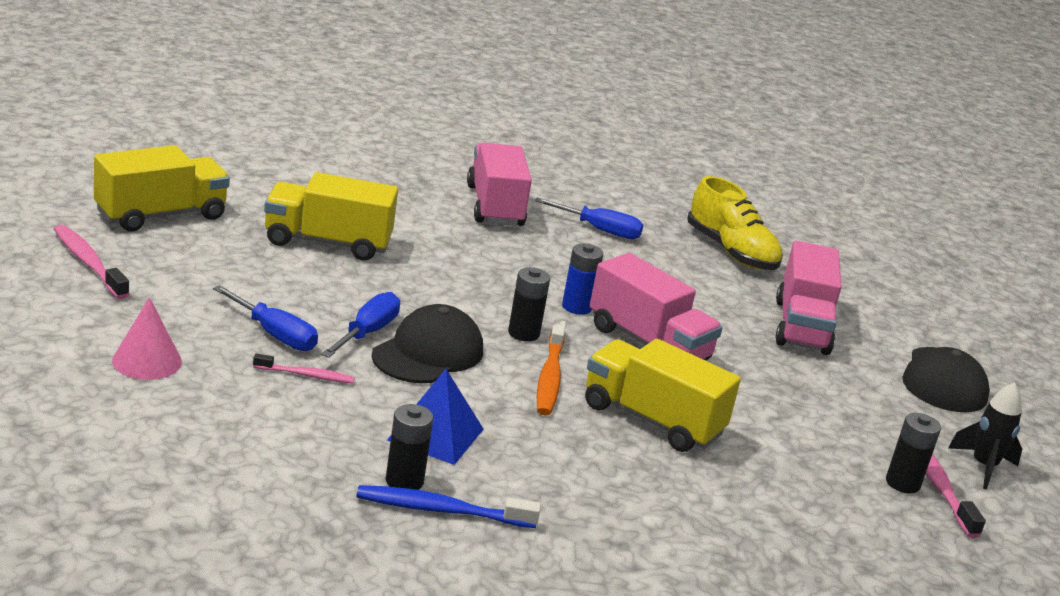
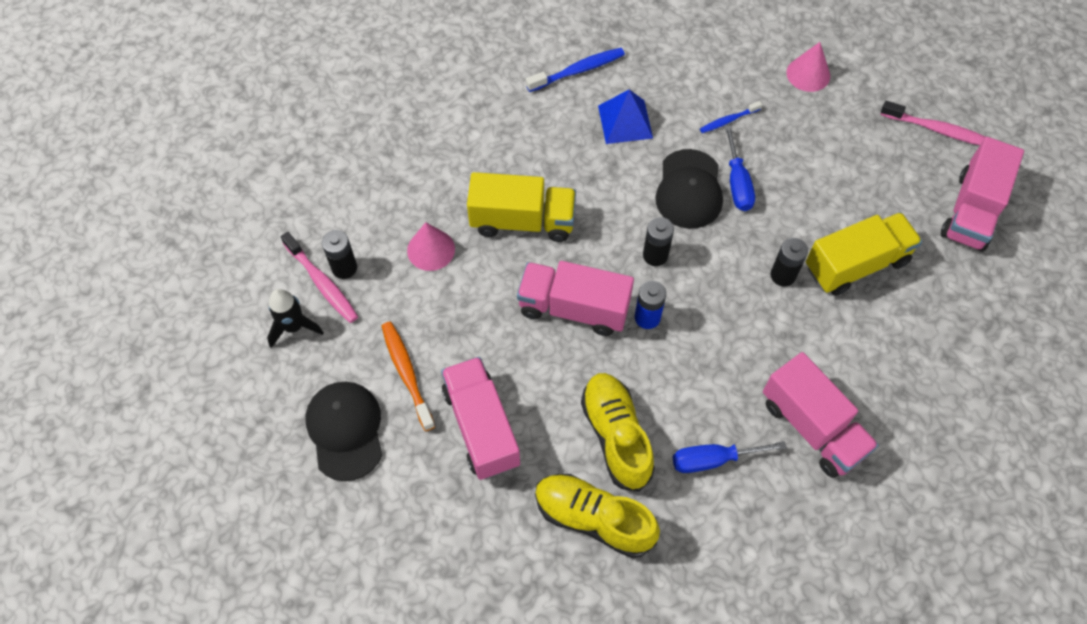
camera: 155 degrees right, 35 degrees up
yellow truck [94,145,230,232] -> pink truck [941,137,1024,252]
blue screwdriver [213,285,318,351] -> none
pink toothbrush [253,353,355,384] -> blue toothbrush [700,101,762,133]
black battery [386,404,433,490] -> black battery moved to [770,238,808,287]
orange toothbrush [537,320,566,416] -> orange toothbrush moved to [382,322,435,431]
none -> pink cone [407,222,455,271]
none -> yellow shoe [581,373,655,492]

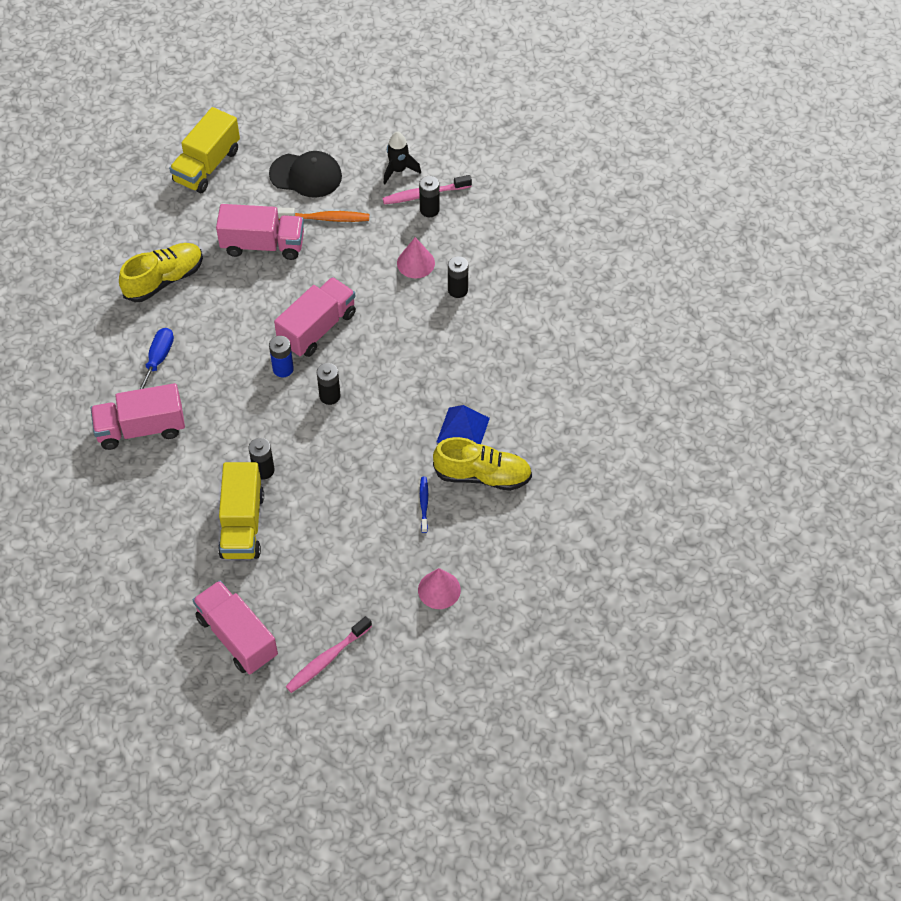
camera: 115 degrees right, 5 degrees down
yellow truck [467,172,576,242] -> yellow truck moved to [169,107,240,193]
blue toothbrush [526,48,625,92] -> none
yellow shoe [581,373,655,492] -> yellow shoe moved to [433,437,532,491]
black cap [655,149,723,229] -> none
blue screwdriver [725,125,755,211] -> none
none -> black battery [448,256,468,298]

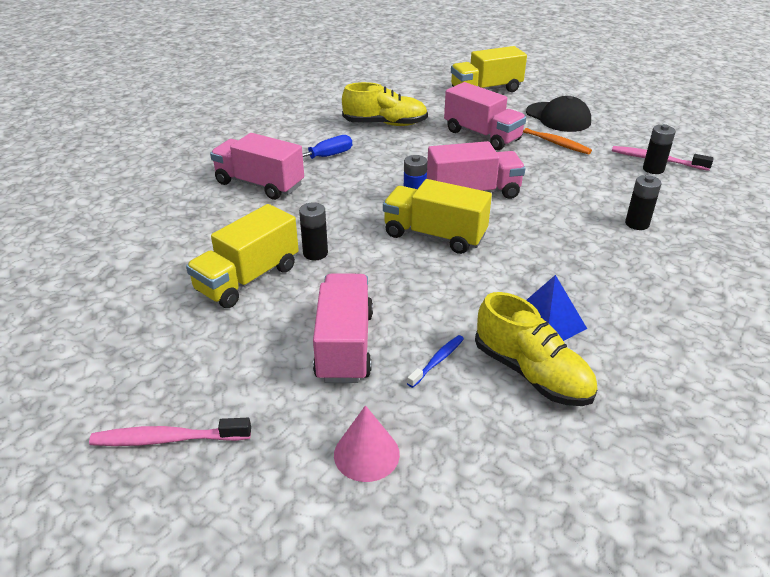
camera: 40 degrees right, 20 degrees down
pink truck [193,580,278,674] -> pink truck moved to [313,274,373,383]
black battery [317,363,341,405] -> yellow truck [383,179,492,254]
black rocket [383,131,421,184] -> none
pink cone [397,237,435,278] -> none

